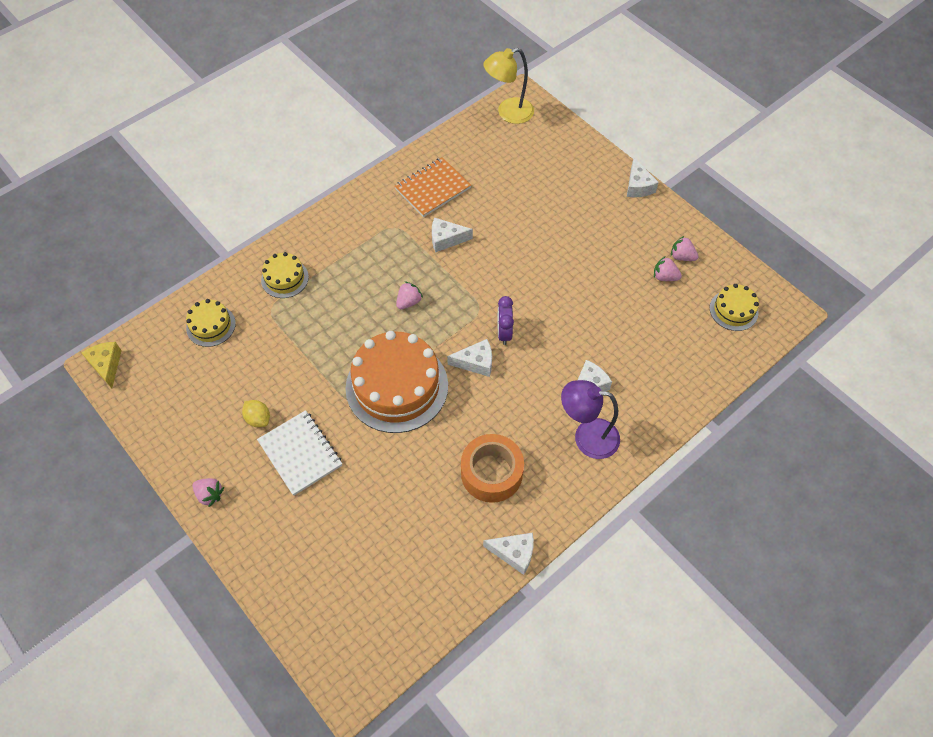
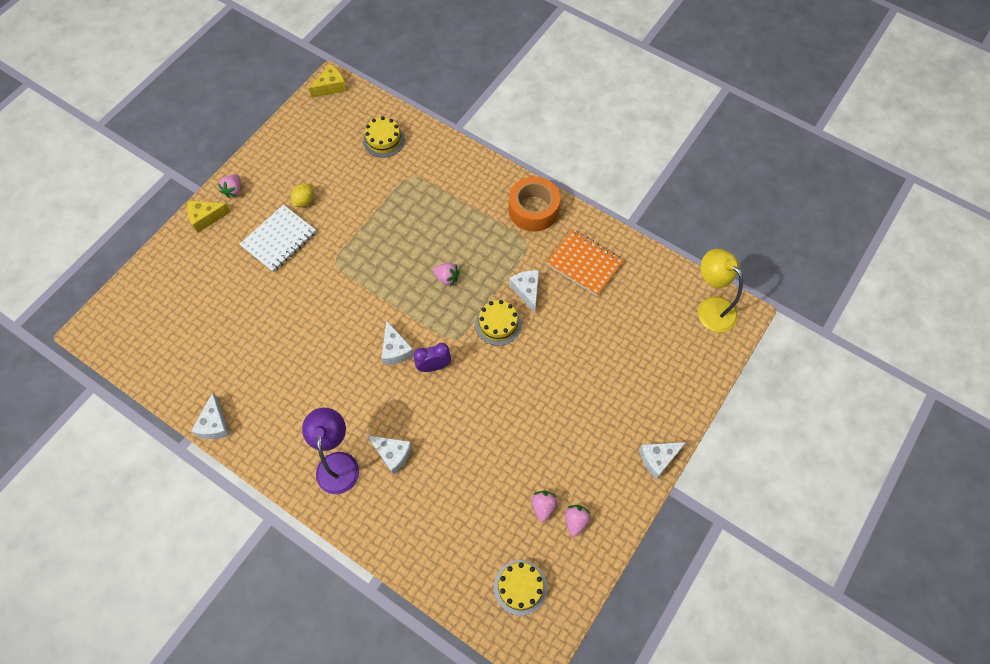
camera: 75 degrees right, 5 degrees up
yellow cake [261,252,309,298] -> yellow cake moved to [475,300,521,346]
orange cake [345,331,448,433] -> none
orange tape [461,434,524,503] -> orange tape moved to [509,176,560,232]
none -> yellow cheese [187,200,231,232]

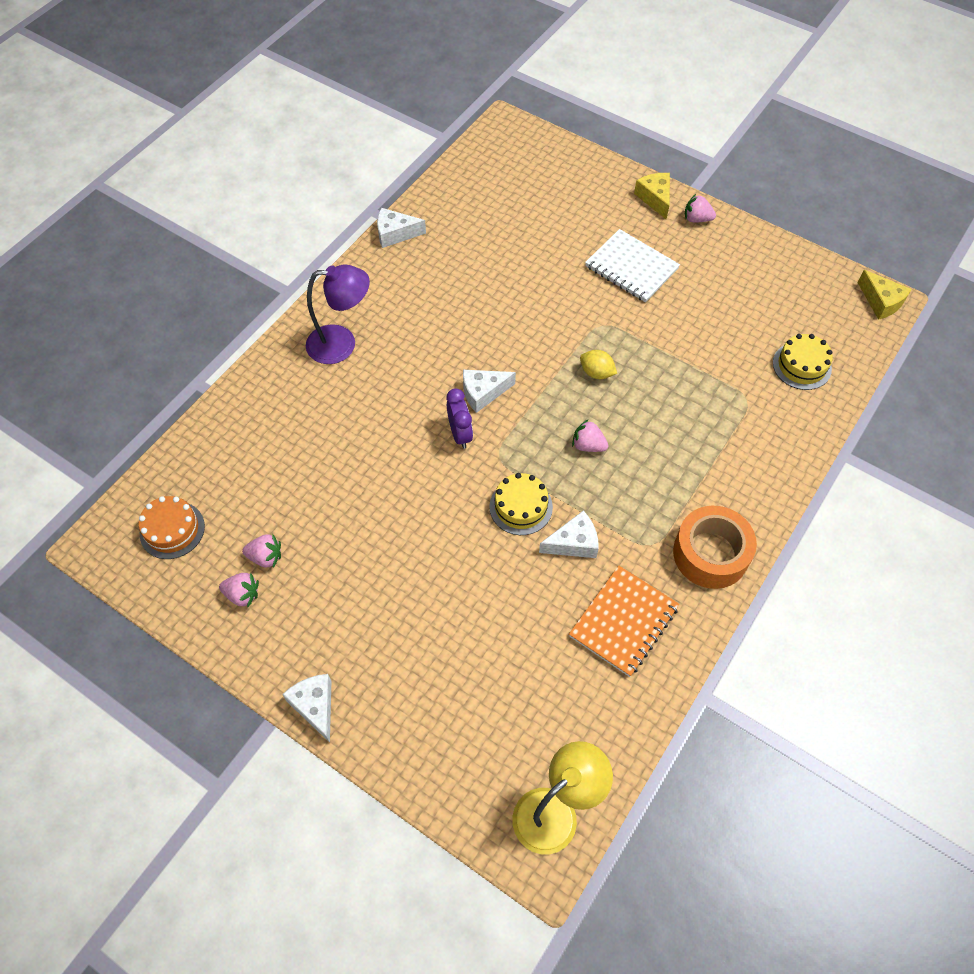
camera: 90 degrees right, 5 degrees down
yellow lemon [291,184,314,207] -> yellow lemon moved to [580,350,617,379]
white cheese [367,435,412,475] -> none
pink strawberry [433,263,459,286] -> pink strawberry turned 90 degrees clockwise [572,419,608,452]
yellow cake [494,560,547,616] -> orange cake [139,496,205,559]

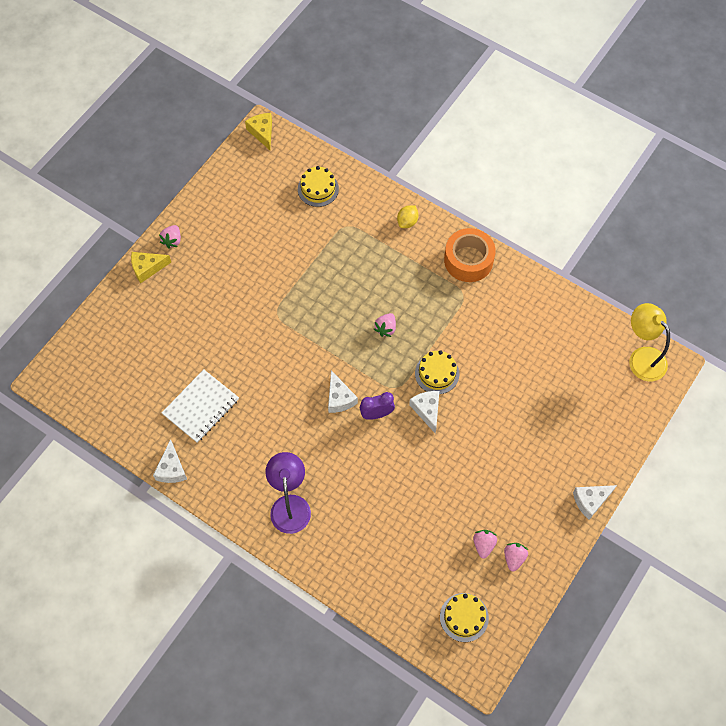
camera: 90 degrees left, 5 degrees up
orange cake [139,496,205,559] -> yellow cake [440,593,489,642]
white cheese [539,510,599,558] -> white cheese moved to [409,391,439,434]
orange notebook [569,566,679,677] -> none
yellow lemon [580,350,617,379] -> yellow lemon moved to [397,205,419,228]
white notebook [585,229,680,302] -> white notebook moved to [162,369,239,443]
yellow cheese [857,270,912,320] -> yellow cheese turned 75 degrees counterclockwise [245,113,272,150]

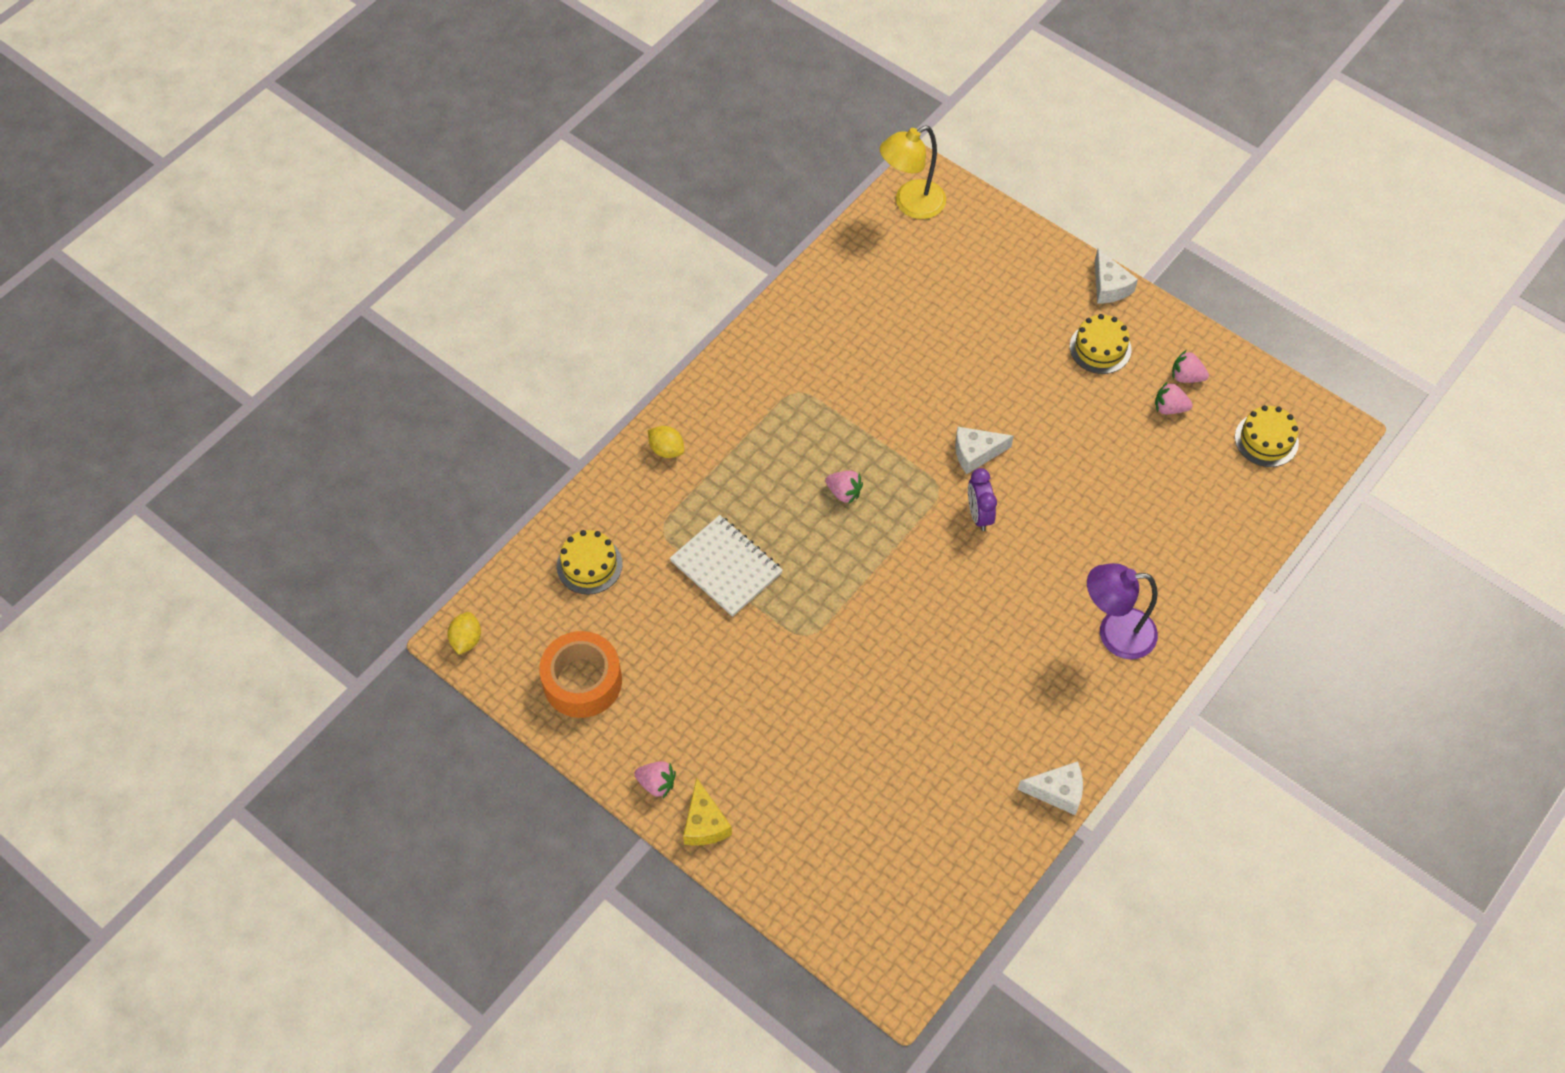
camera: 85 degrees left, 5 degrees down
white notebook [162,369,239,443] -> white notebook moved to [670,515,783,617]
yellow cheese [245,113,272,150] -> yellow lemon [447,612,481,655]
white cheese [328,370,358,413] -> none
yellow cake [415,351,459,394] -> yellow cake moved to [1070,314,1132,374]
orange tape [444,228,496,282] -> orange tape moved to [539,631,622,718]

